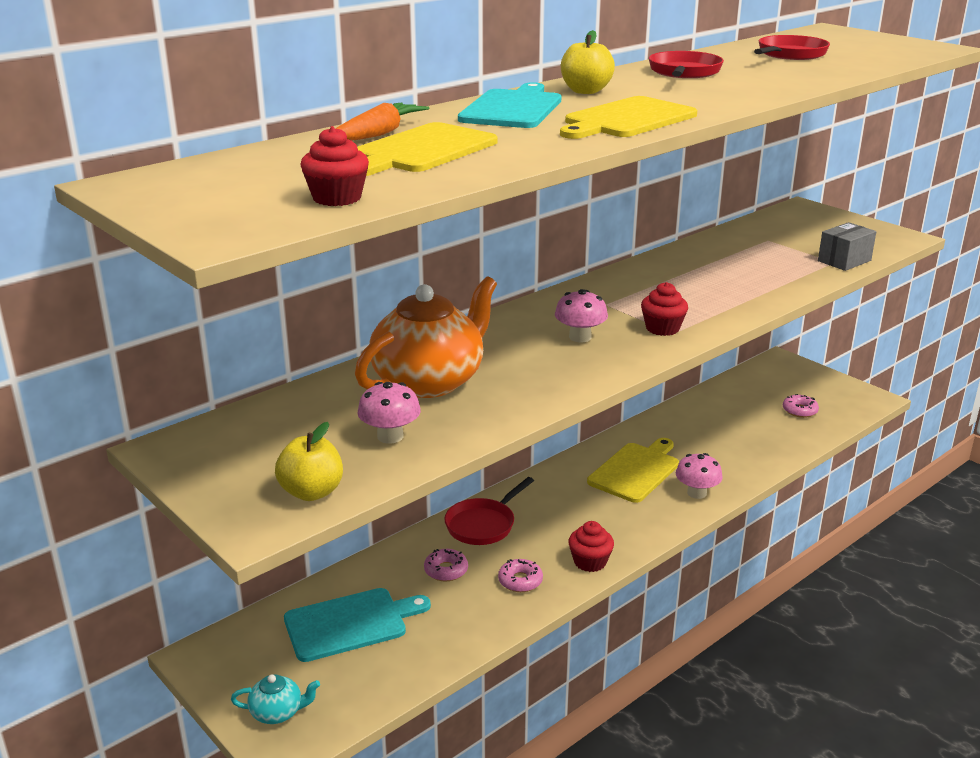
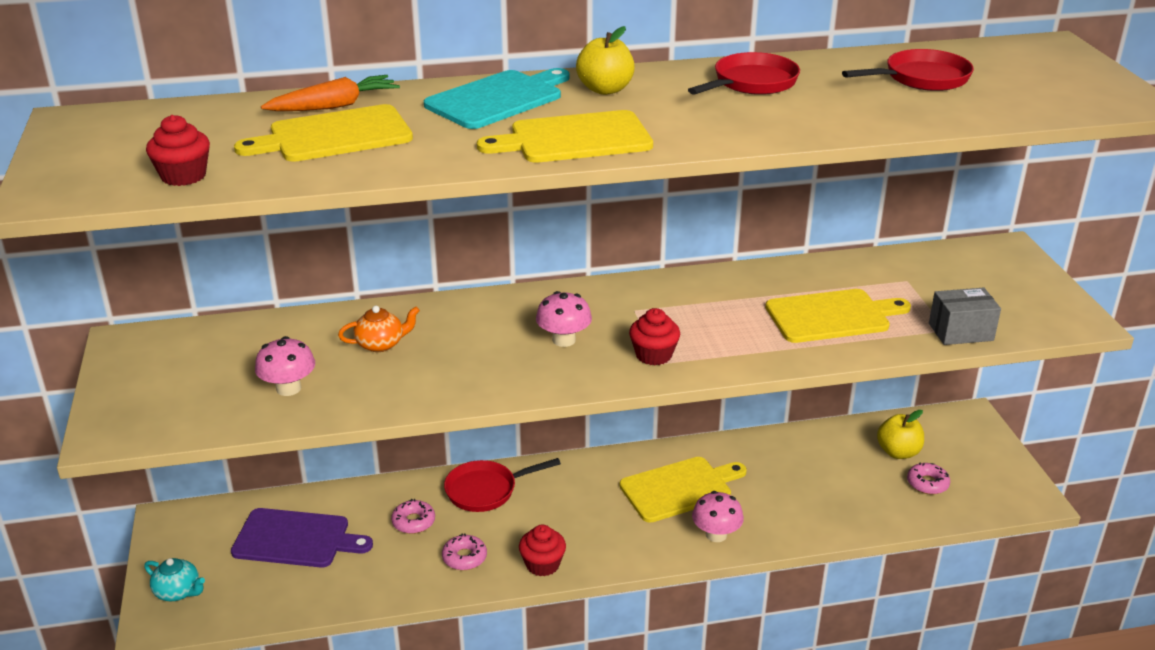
camera: 30 degrees right, 5 degrees up
yellow apple [275,422,343,501] -> yellow apple moved to [877,410,924,459]
turquoise cutting board [284,588,431,662] -> purple cutting board [231,508,373,567]
orange teapot [355,276,497,398] -> orange teapot [338,306,420,352], size x0.44
none -> yellow cutting board [765,289,911,343]

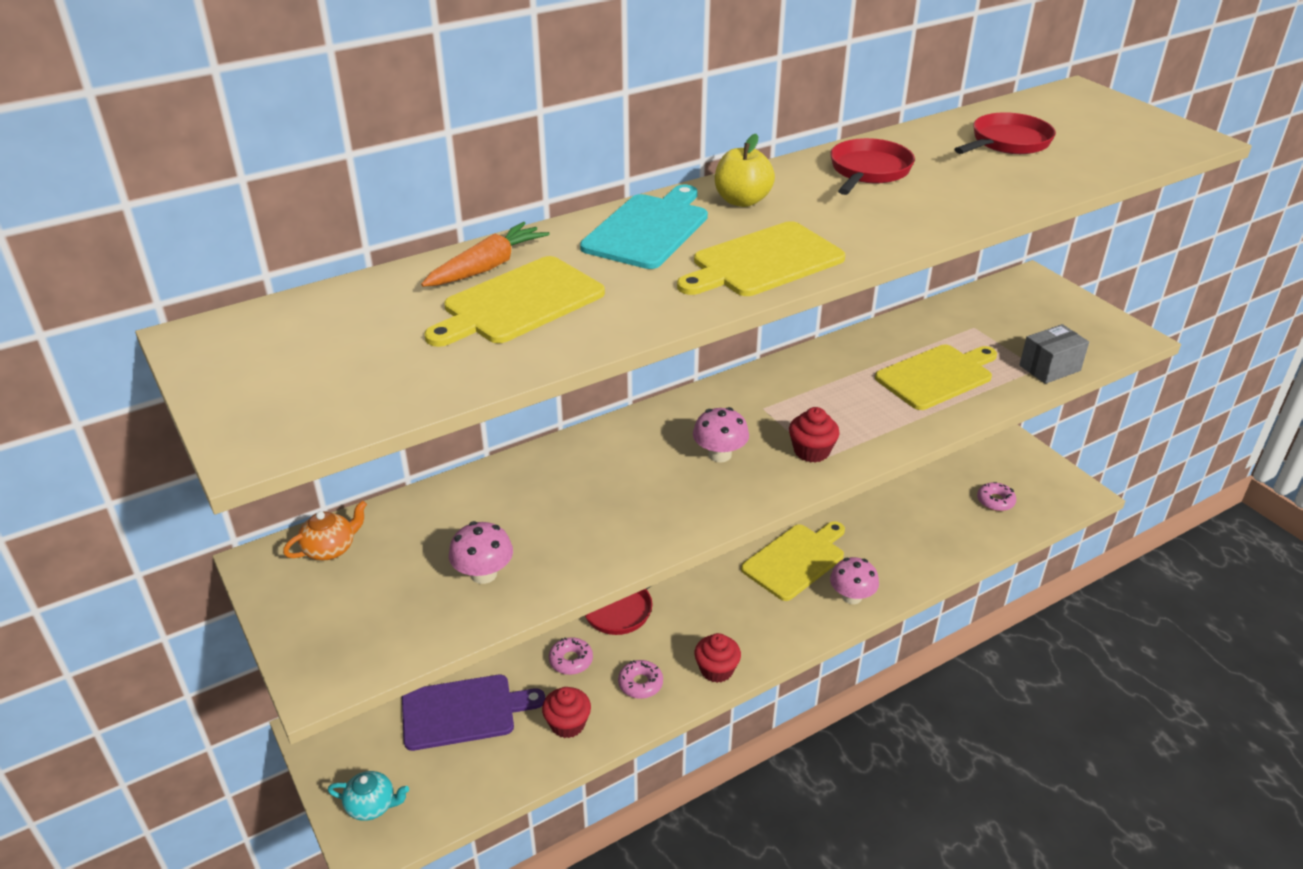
camera: 20 degrees left, 5 degrees up
red cupcake [146,115,210,186] -> red cupcake moved to [542,687,591,738]
orange teapot [338,306,420,352] -> orange teapot moved to [283,501,367,560]
yellow apple [877,410,924,459] -> none

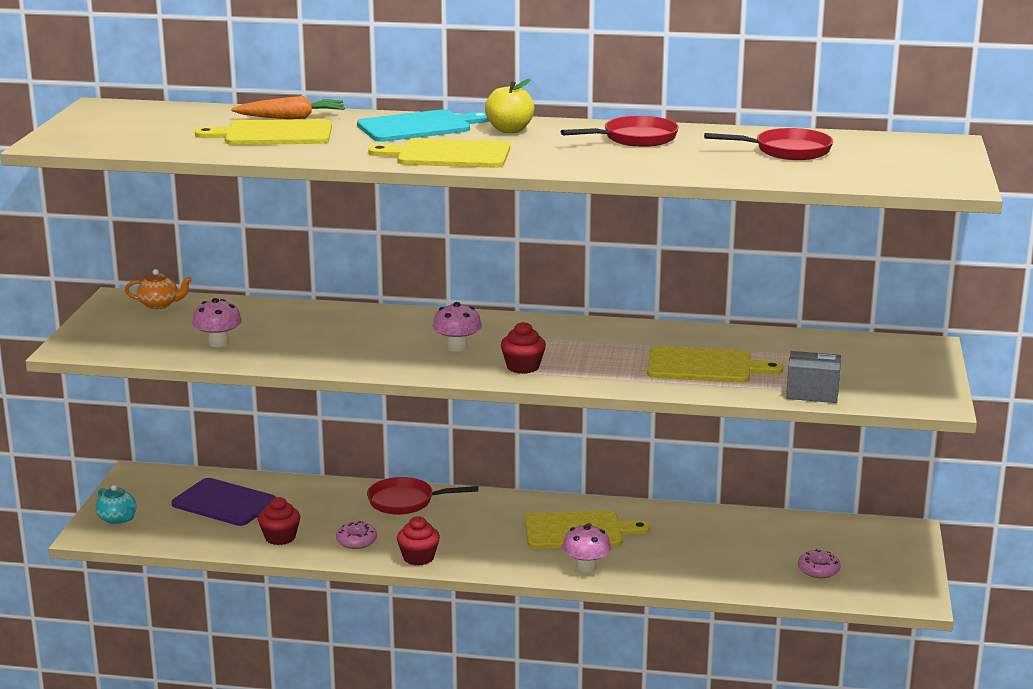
camera: 40 degrees right, 15 degrees down
pink donut [549,637,593,675] -> none

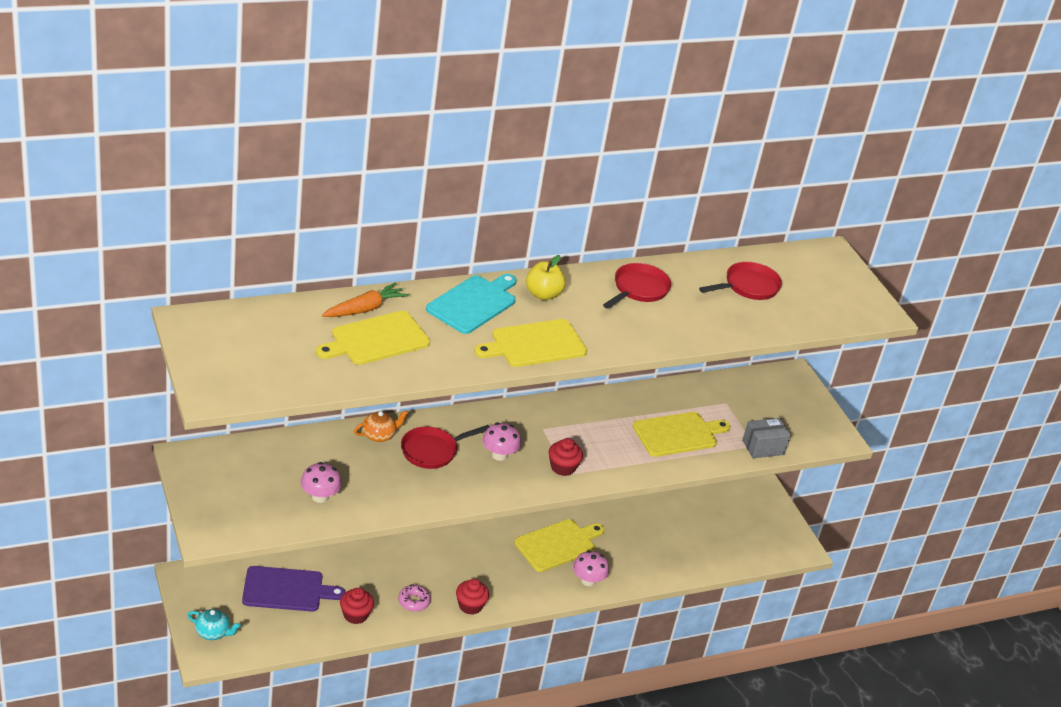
camera: 35 degrees left, 15 degrees up
orange teapot [125,269,192,309] -> orange teapot moved to [354,410,408,442]
red pan [367,477,478,515] -> red pan moved to [401,425,489,469]
pink donut [798,549,841,578] -> none

